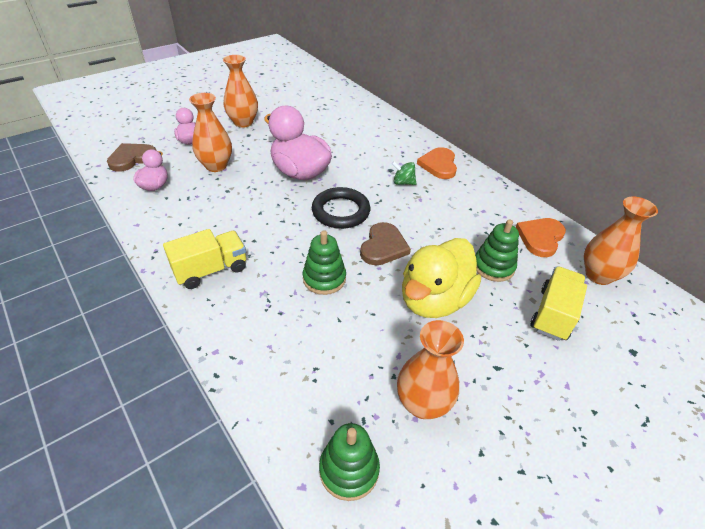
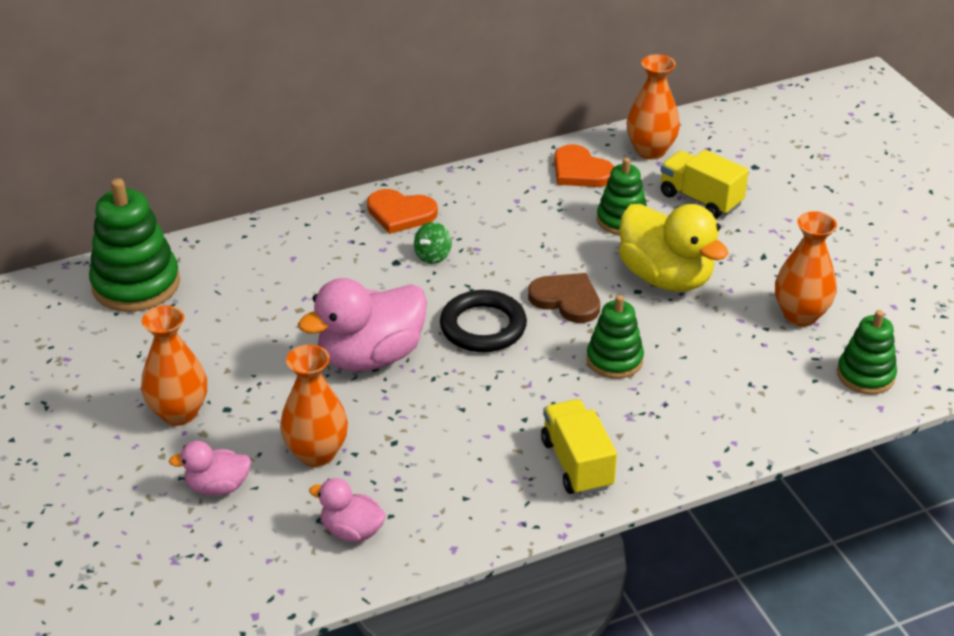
camera: 75 degrees left, 5 degrees down
brown heart [107,143,157,172] -> none
none -> green stacking toy [89,178,180,312]

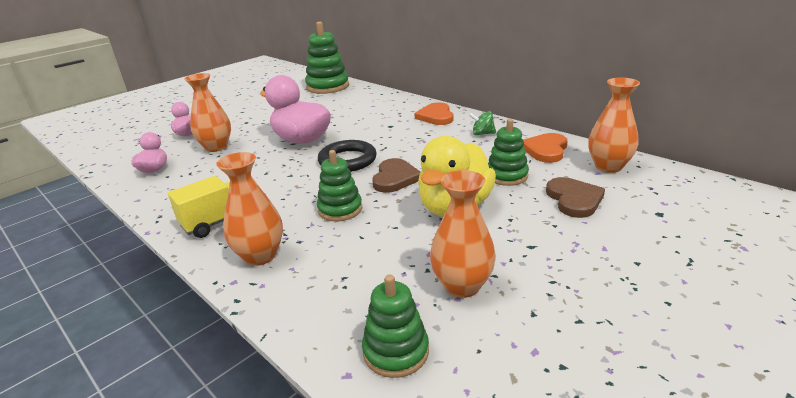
camera: 70 degrees right, 10 degrees down
orange vase [141,305,207,426] -> orange vase moved to [216,152,283,266]
green spinning top [414,222,452,264] -> green spinning top moved to [469,111,496,135]
yellow truck [660,150,749,219] -> brown heart [546,177,605,218]

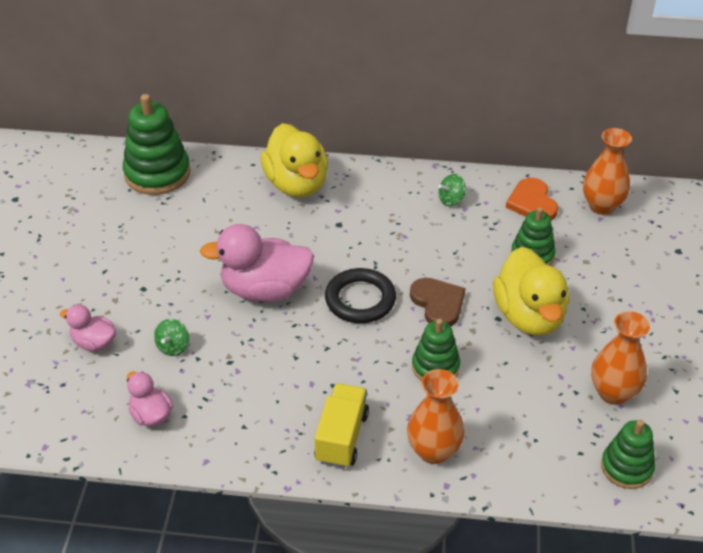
camera: 40 degrees left, 15 degrees up
orange vase [184,73,231,152] -> green spinning top [154,319,189,356]
orange heart [414,102,454,125] -> none
brown heart [546,177,605,218] -> none
none -> yellow duck [261,123,328,198]

